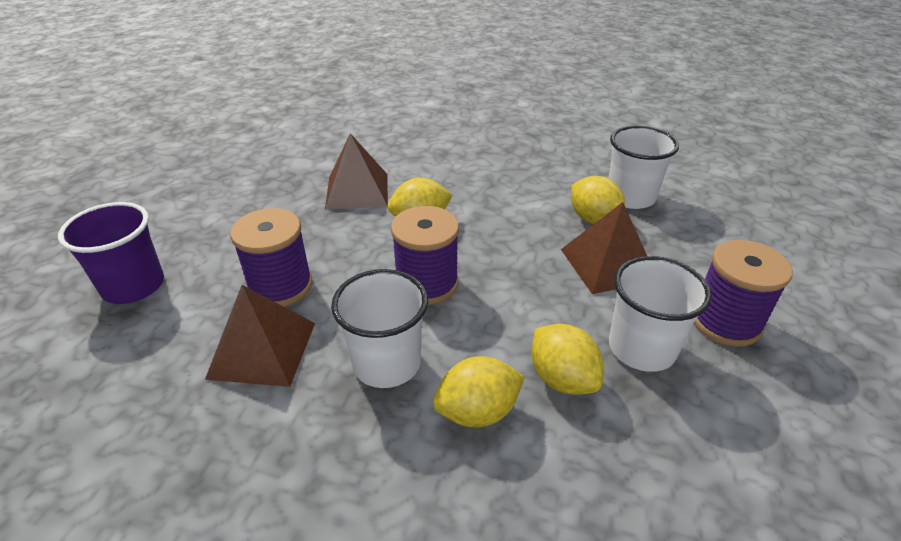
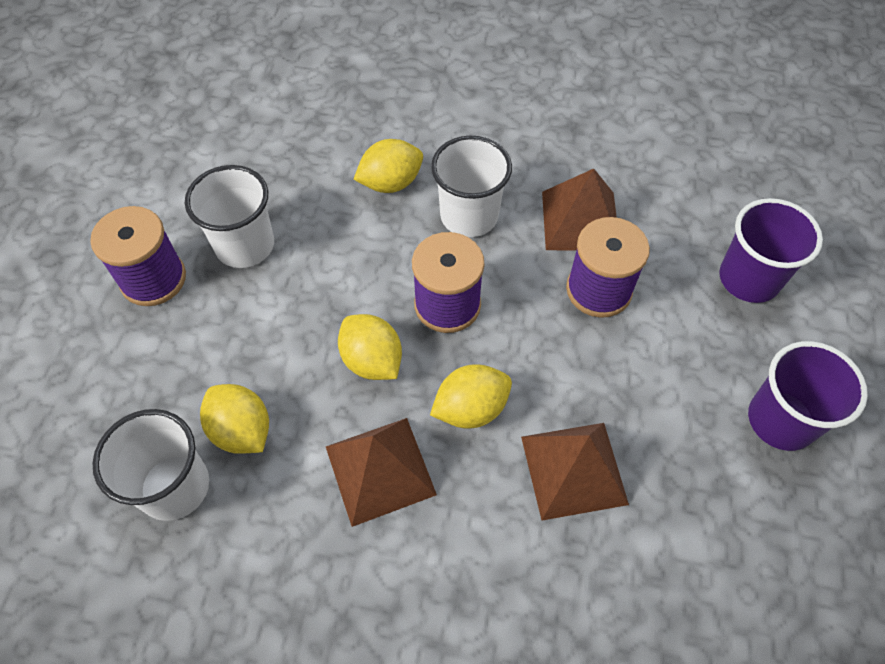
camera: 175 degrees right, 20 degrees up
yellow lemon [531,324,603,395] -> yellow lemon moved to [338,314,402,380]
brown pyramid [561,202,647,294] -> brown pyramid moved to [326,418,437,527]
none -> purple cup [748,341,868,451]

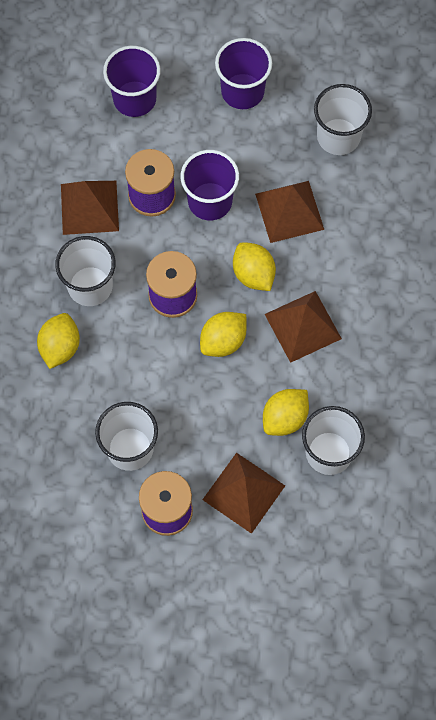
camera: 95 degrees left, 10 degrees up
yellow lemon [354,139,423,193] -> yellow lemon turned 45 degrees clockwise [37,313,80,369]
none -> purple cup [180,150,239,220]
none -> brown pyramid [202,453,285,534]
none -> white cup [314,84,372,155]

